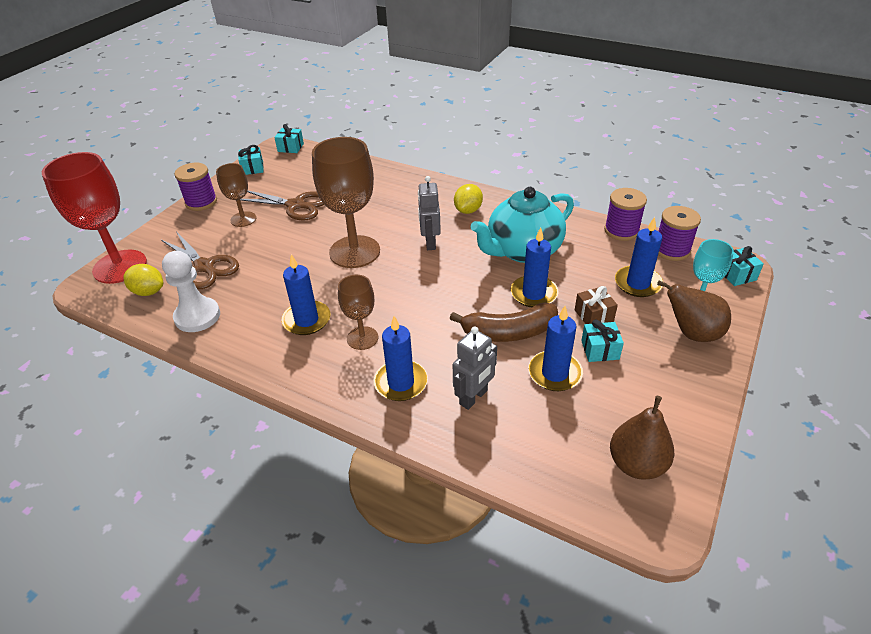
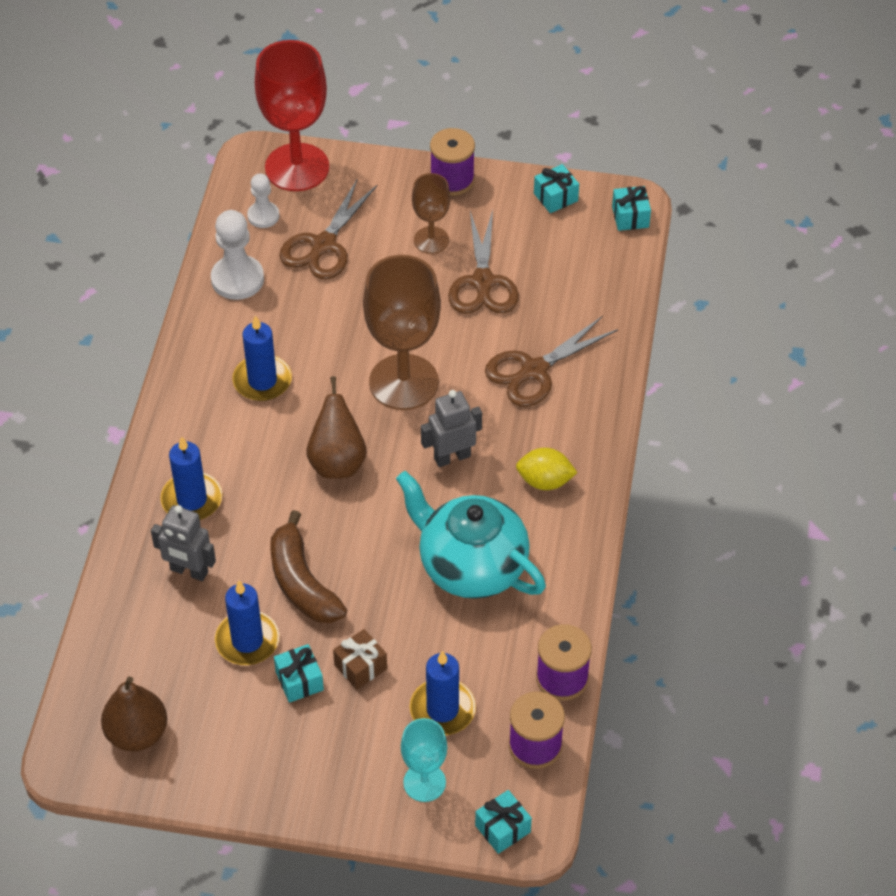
camera: 70 degrees right, 10 degrees up
yellow lemon [123,264,163,296] -> white pawn [247,173,279,228]
brown goblet [338,275,378,350] -> none
blue candle [511,227,559,307] -> none
brown pear [657,280,731,342] -> brown pear moved to [307,376,367,479]
none -> brown scissors [485,316,618,407]

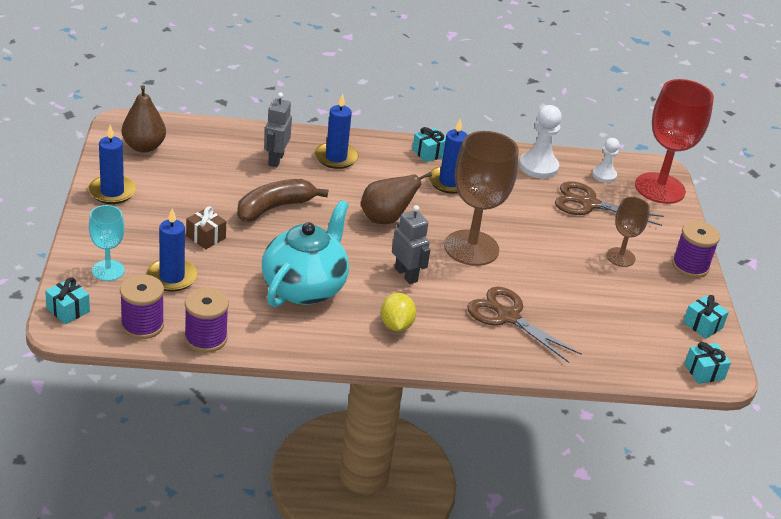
camera: 75 degrees right, 15 degrees down
blue candle [215,581,280,665] -> blue candle moved to [88,125,136,204]
turquoise gift [274,644,324,703] -> turquoise gift moved to [412,127,446,162]
brown scissors [448,210,519,314] -> none

